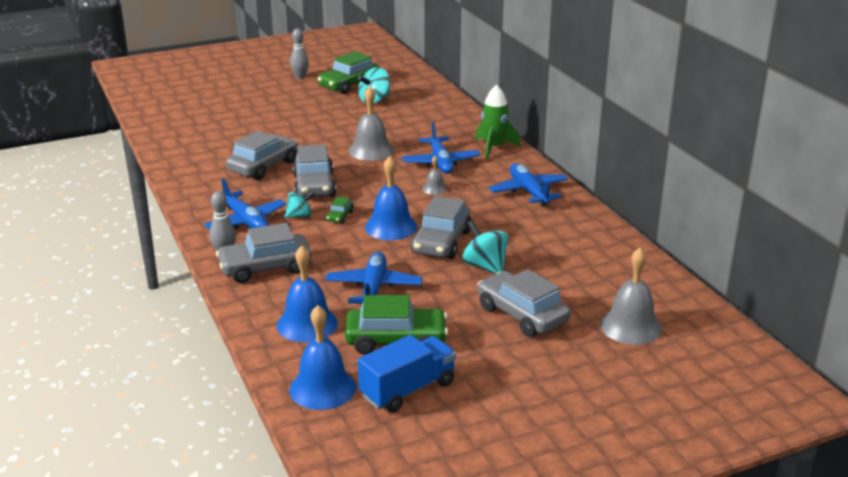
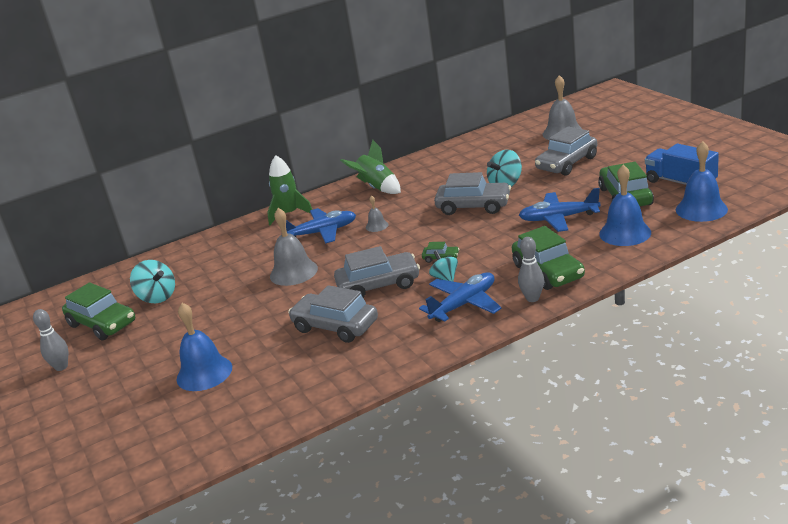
camera: 90 degrees left, 0 degrees up
grey car [216,223,312,283] -> green car [512,226,585,290]
blue bell [365,156,417,240] -> blue bell moved to [177,303,232,391]
blue plane [489,163,568,207] -> green rocket [340,139,401,194]

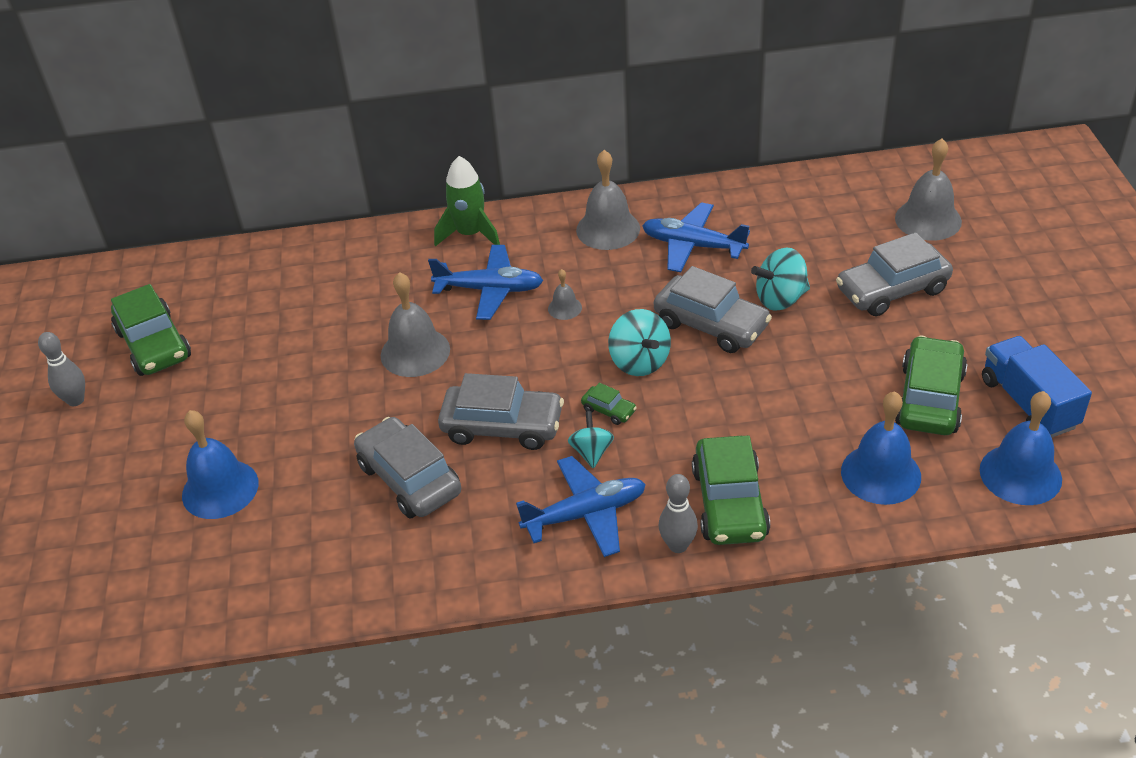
camera: 20 degrees right, 15 degrees up
turquoise spinning top [130,260,175,303] -> turquoise spinning top moved to [608,309,671,376]
green rocket [340,139,401,194] -> grey bell [576,150,640,250]
blue plane [519,188,601,232] -> blue plane moved to [642,202,750,272]

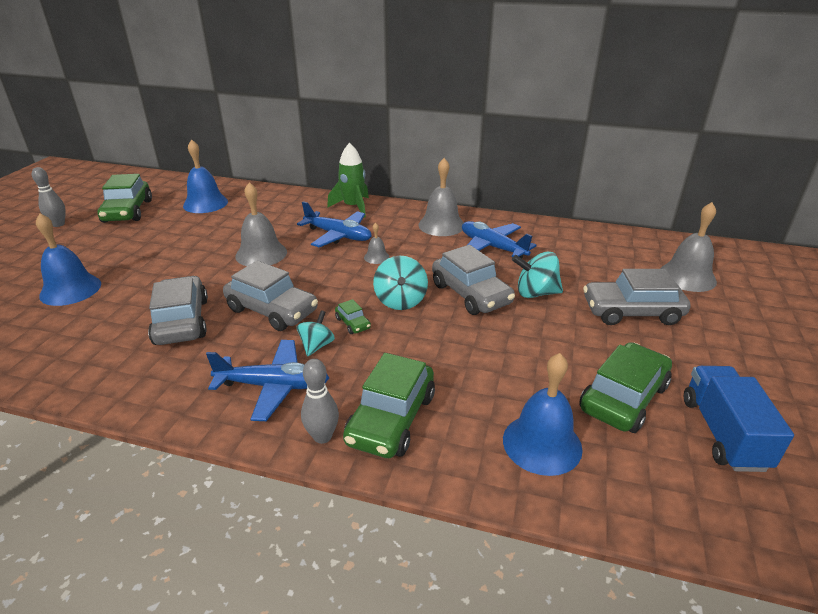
camera: 20 degrees right, 10 degrees down
blue bell [980,391,1062,505] -> blue bell moved to [183,139,228,213]

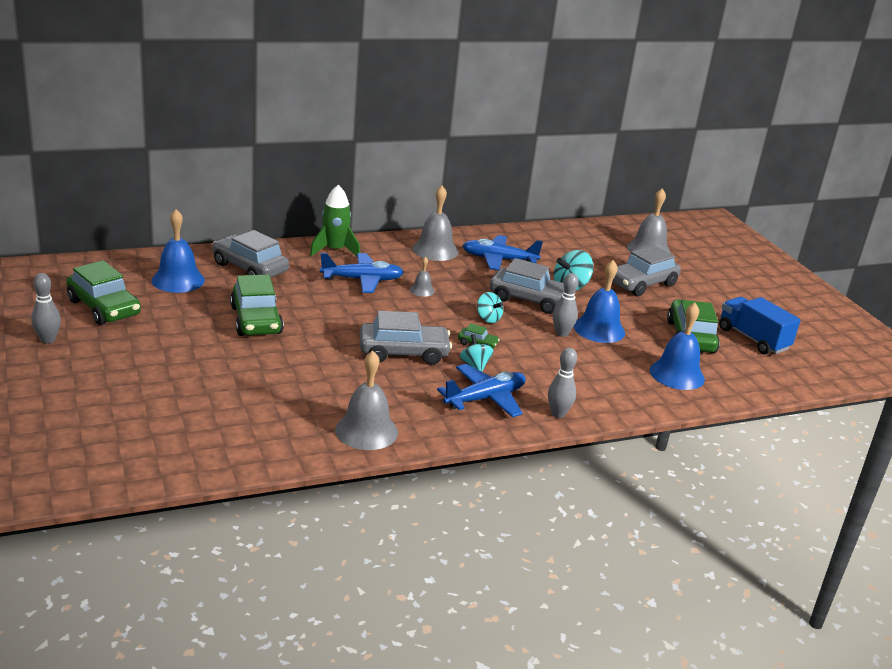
camera: 40 degrees left, 5 degrees down
blue bell [36,213,101,306] -> blue bell moved to [574,260,625,343]
grey car [148,276,208,345] -> grey car moved to [212,230,289,277]
grey bell [235,182,287,266] -> grey bell moved to [335,351,398,450]
green car [343,353,435,458] -> green car moved to [230,274,284,336]
turquoise spinning top [373,256,428,310] -> turquoise spinning top [477,292,504,323], size x0.65
none -> grey bowling pin [553,273,579,337]

